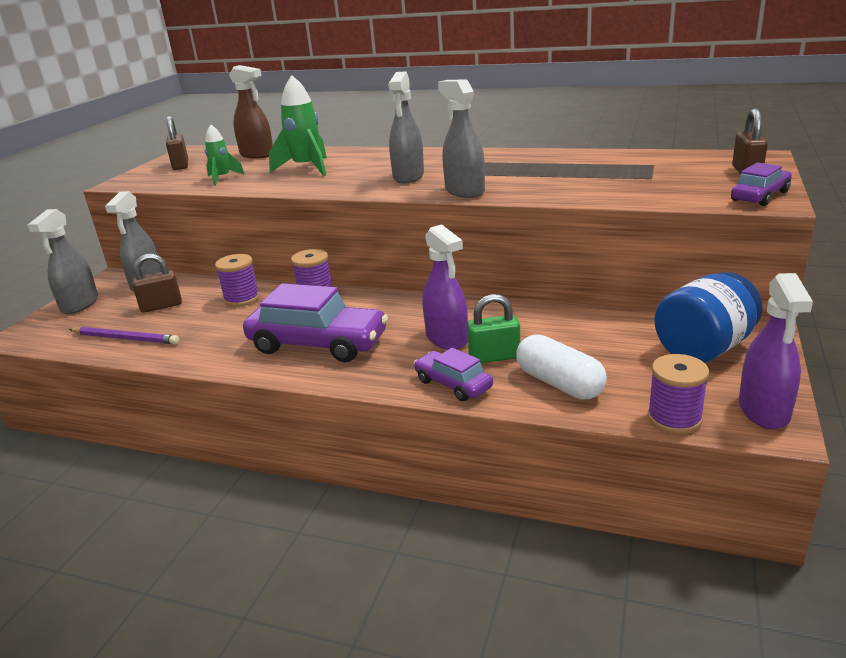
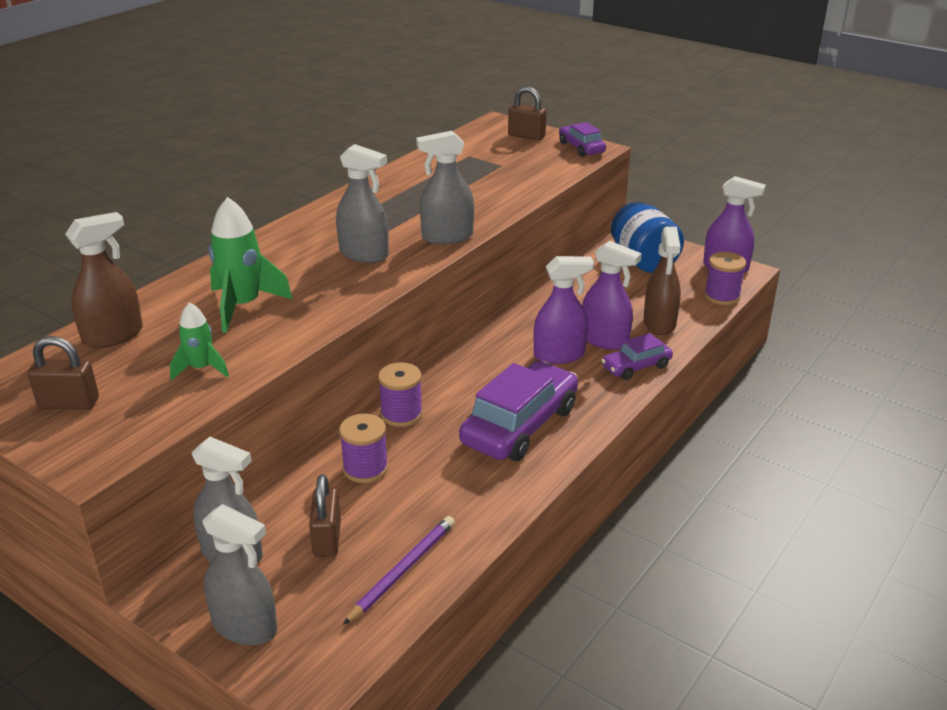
camera: 75 degrees left, 5 degrees up
green padlock [467,294,520,363] -> purple spray bottle [582,241,642,350]
white capsule [516,334,607,399] -> brown spray bottle [644,227,681,335]

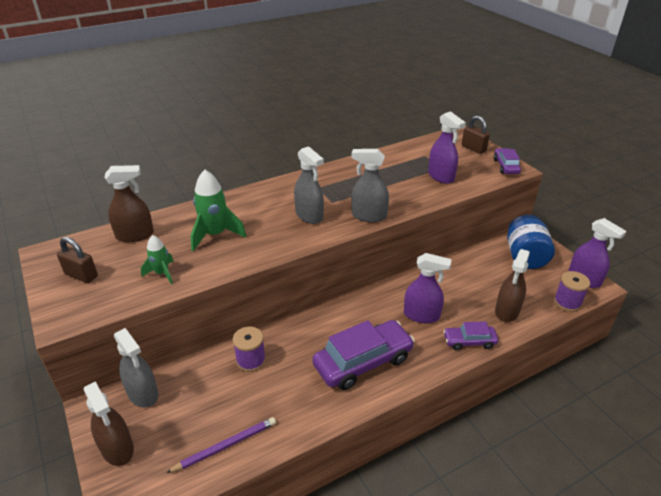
camera: 25 degrees right, 5 degrees up
grey spray bottle [202,504,277,645] -> brown spray bottle [83,382,134,466]
brown padlock [309,474,341,557] -> none
purple spool [378,362,423,427] -> none
purple spray bottle [582,241,642,350] -> purple spray bottle moved to [428,111,466,184]

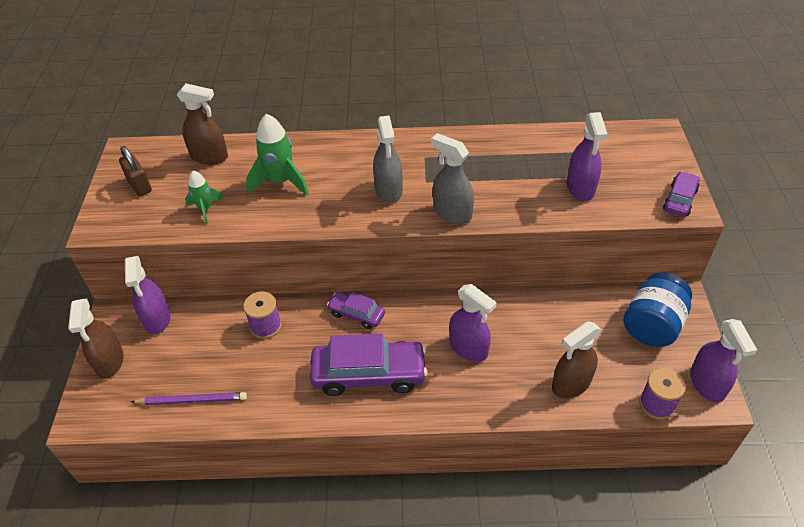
camera: 30 degrees right, 10 degrees up
grey spray bottle [114,328,159,408] -> purple spray bottle [125,256,171,334]
purple car [443,321,498,350] -> purple car moved to [327,292,385,329]
brown padlock [462,116,490,154] -> none

